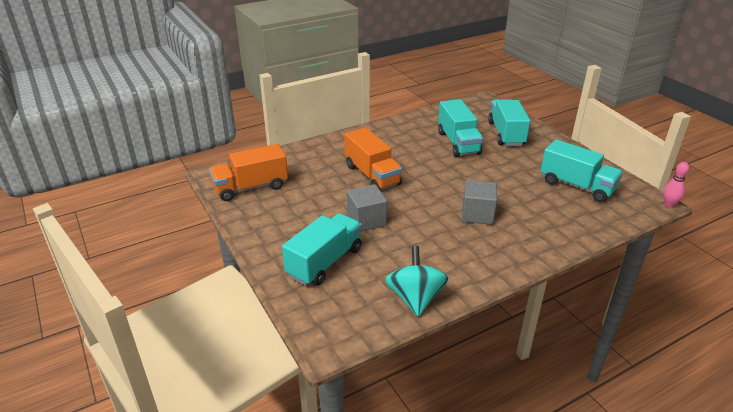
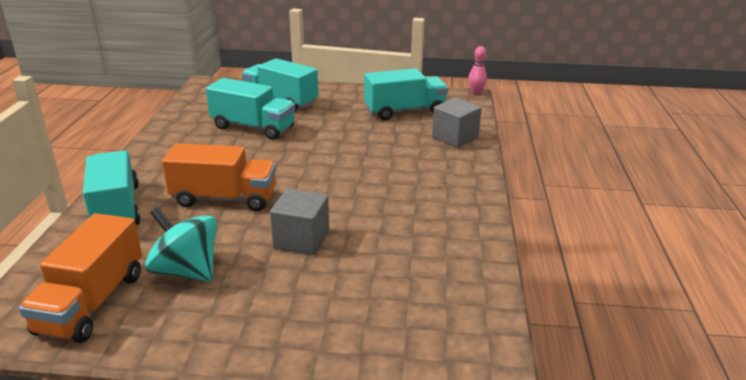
camera: 55 degrees left, 5 degrees down
turquoise truck [282,213,362,286] -> turquoise truck moved to [83,150,141,225]
turquoise spinning top [385,246,448,317] -> turquoise spinning top moved to [145,207,217,282]
grey cube [462,180,497,225] -> grey cube moved to [432,98,482,148]

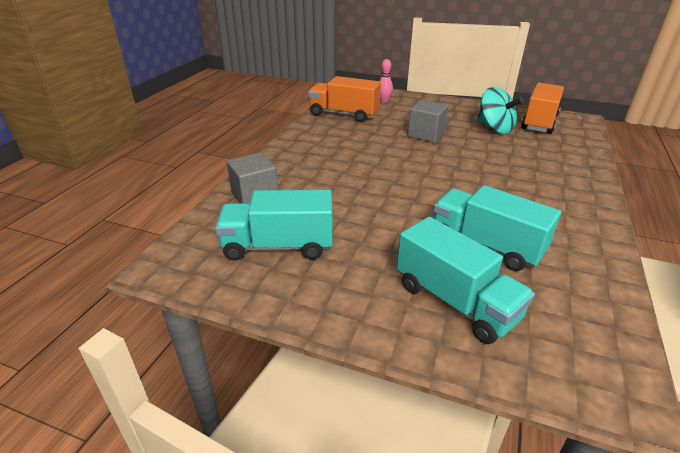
camera: 165 degrees left, 5 degrees up
turquoise truck [83,150,141,225] -> none
orange truck [162,143,276,211] -> orange truck moved to [308,76,381,122]
pink bowling pin [468,46,487,95] -> pink bowling pin moved to [379,59,393,103]

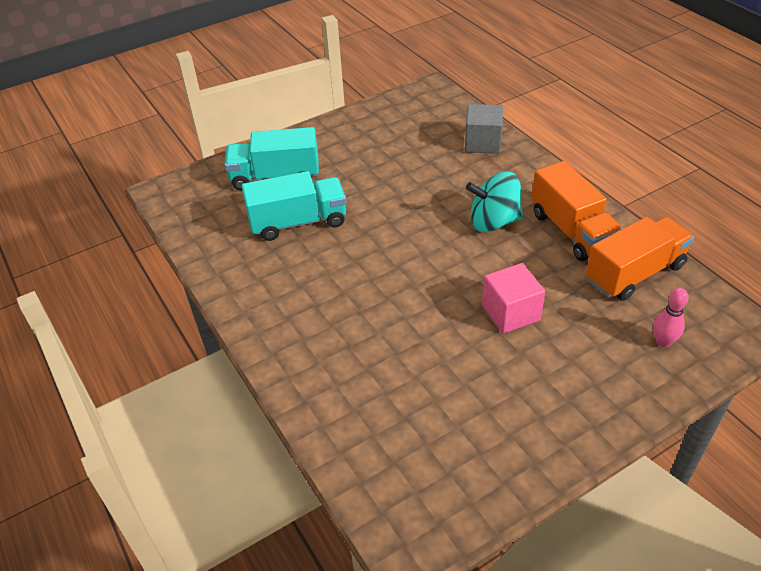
camera: 130 degrees right, 10 degrees up
turquoise truck [215,190,333,260] -> none
grey cube [407,100,448,143] -> pink cube [482,263,545,334]
turquoise spinning top [477,87,523,134] -> turquoise spinning top moved to [466,171,523,232]
orange truck [521,83,564,134] -> orange truck moved to [531,161,623,261]

